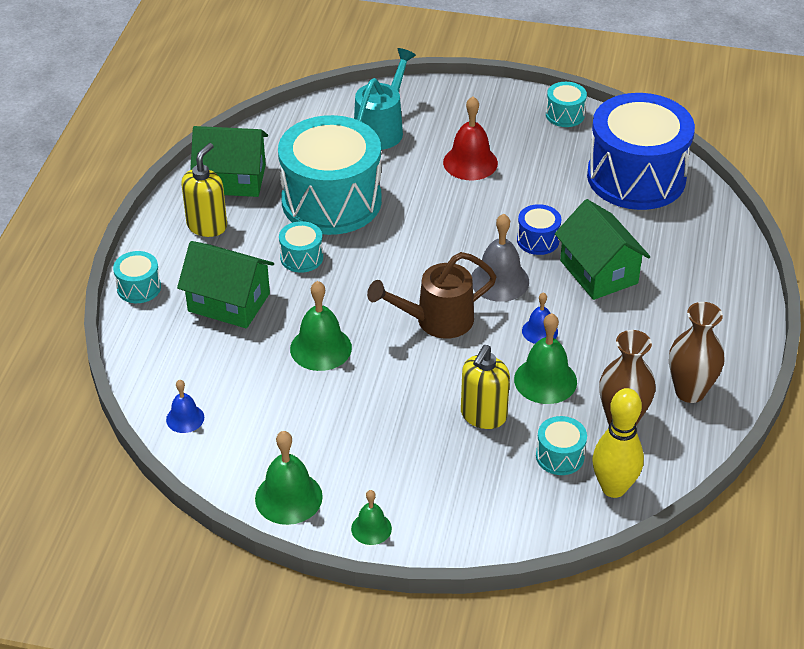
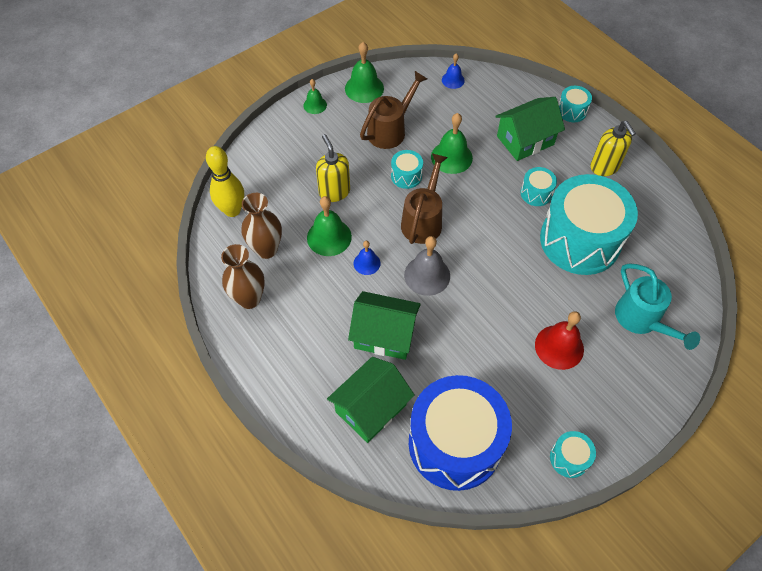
camera: 130 degrees right, 15 degrees up
green house [190,126,268,197] -> green house moved to [327,357,415,443]
blue drum [517,204,561,255] -> none
turquoise drum [536,416,587,475] -> turquoise drum moved to [391,150,423,189]
none -> brown watering can [360,71,427,149]

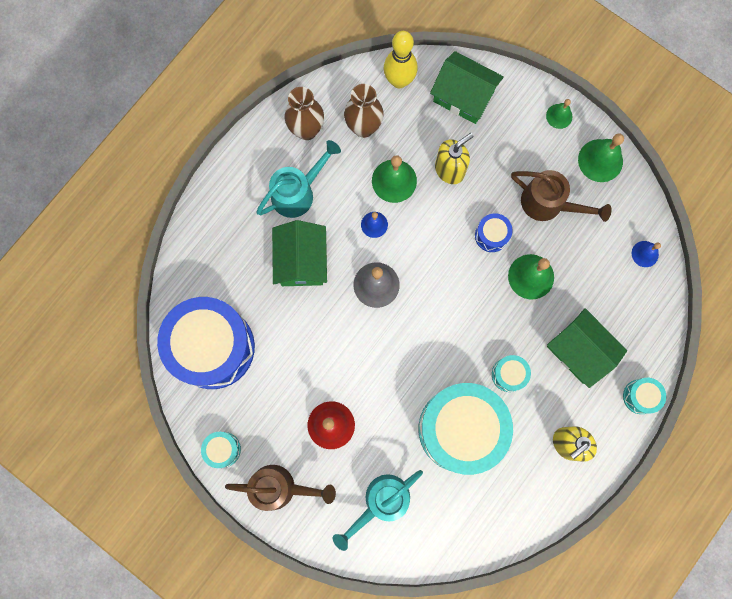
camera: 75 degrees right, 20 degrees up
green house [327,357,415,443] -> green house moved to [430,51,504,124]
turquoise drum [391,150,423,189] -> blue drum [475,213,513,252]
brown watering can [401,153,448,244] -> brown watering can moved to [225,465,336,511]
none -> turquoise watering can [256,140,341,218]

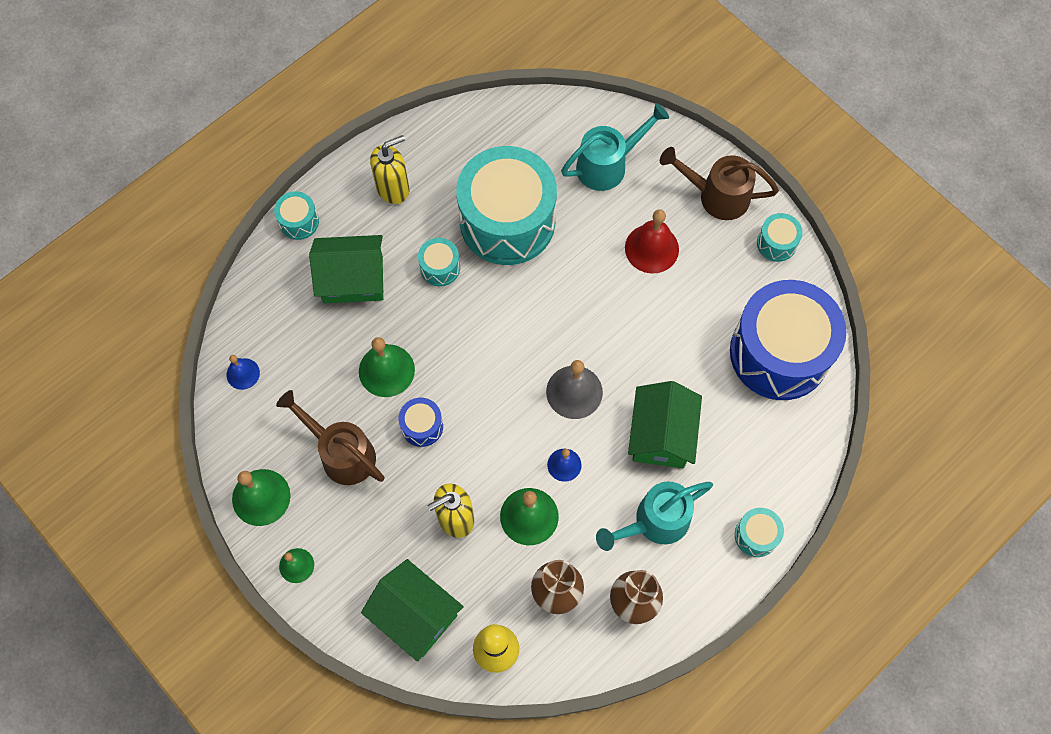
camera: 170 degrees left, 10 degrees down
green house [547,308,627,388] -> green house turned 60 degrees counterclockwise [309,235,384,303]
none -> turquoise drum [735,508,784,557]

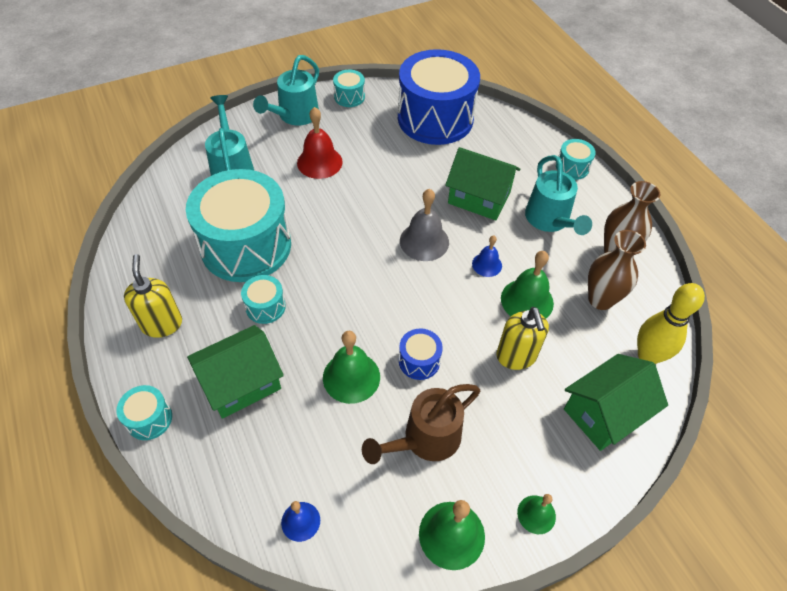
camera: 75 degrees left, 15 degrees down
green house [309,235,384,303] -> green house turned 45 degrees clockwise [187,325,284,419]
brown watering can [660,147,779,220] -> turquoise watering can [253,55,319,126]

